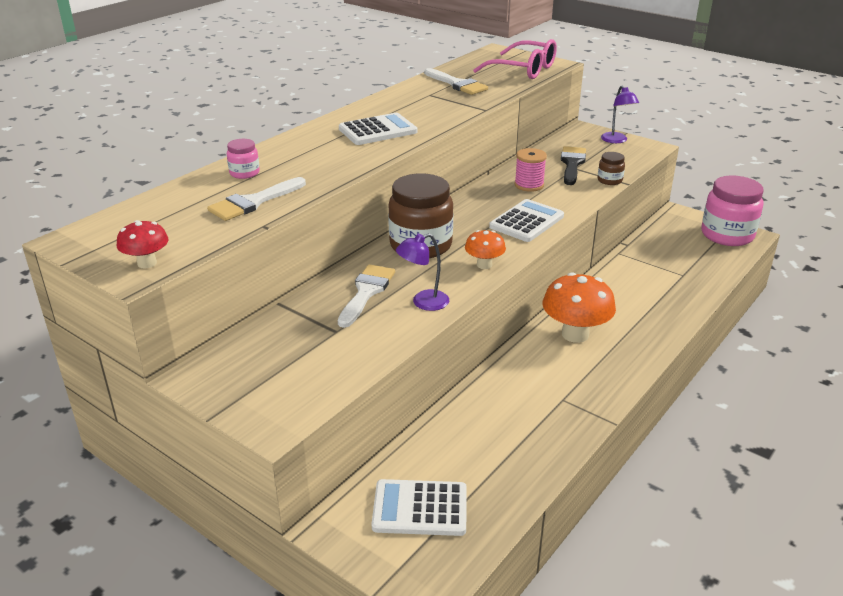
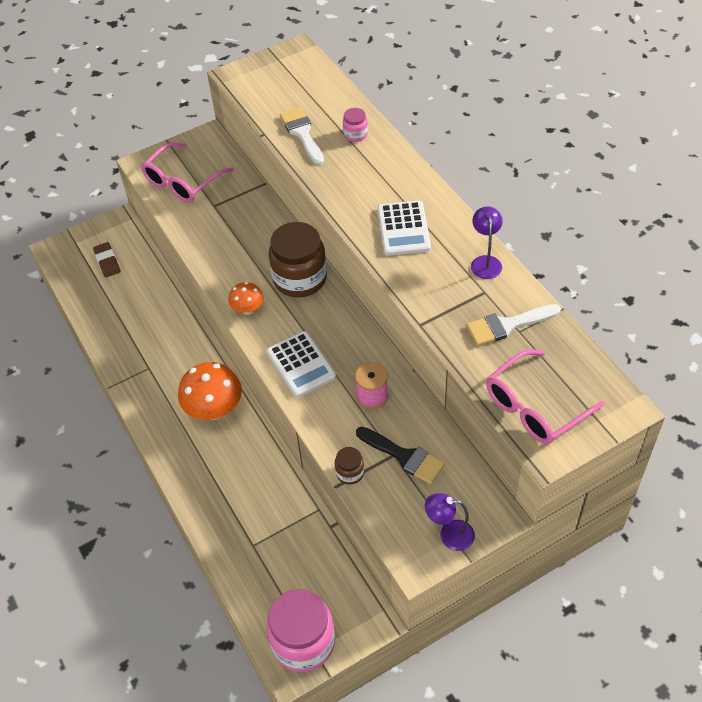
camera: 115 degrees right, 20 degrees up
red mushroom [117,220,169,268] -> none
white brush [338,264,395,328] -> none
white calculator [372,479,467,536] -> brown eraser [93,242,121,278]
purple lamp [396,233,449,311] -> purple lamp moved to [471,206,503,279]
none -> pink glasses [141,142,234,202]

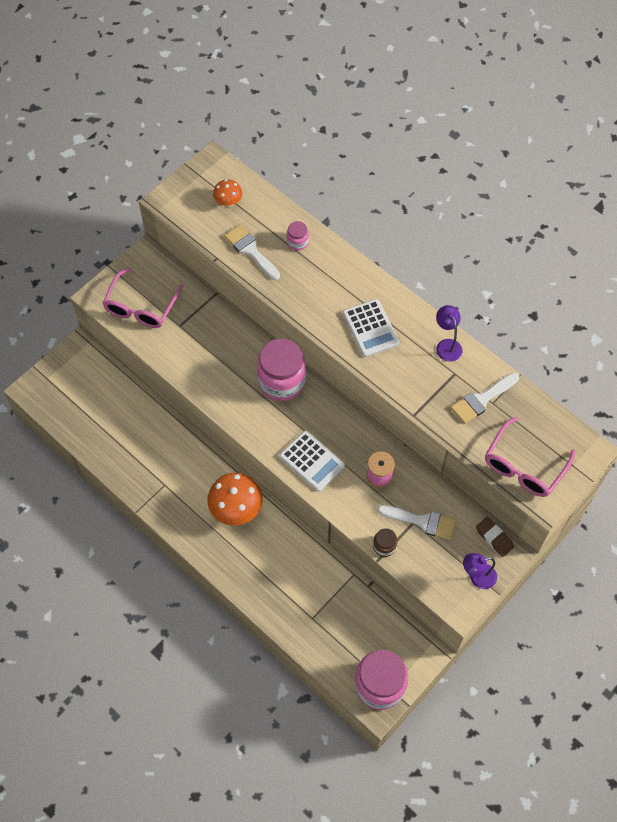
camera: 20 degrees left, 10 degrees up
brown eraser [93,242,121,278] -> brown eraser moved to [476,517,514,557]
orange mushroom [228,282,263,315] -> orange mushroom moved to [213,179,242,207]
brown jar [269,222,327,297] -> pink jar [257,339,306,401]
black brush [356,427,445,484] -> white brush [377,505,456,540]

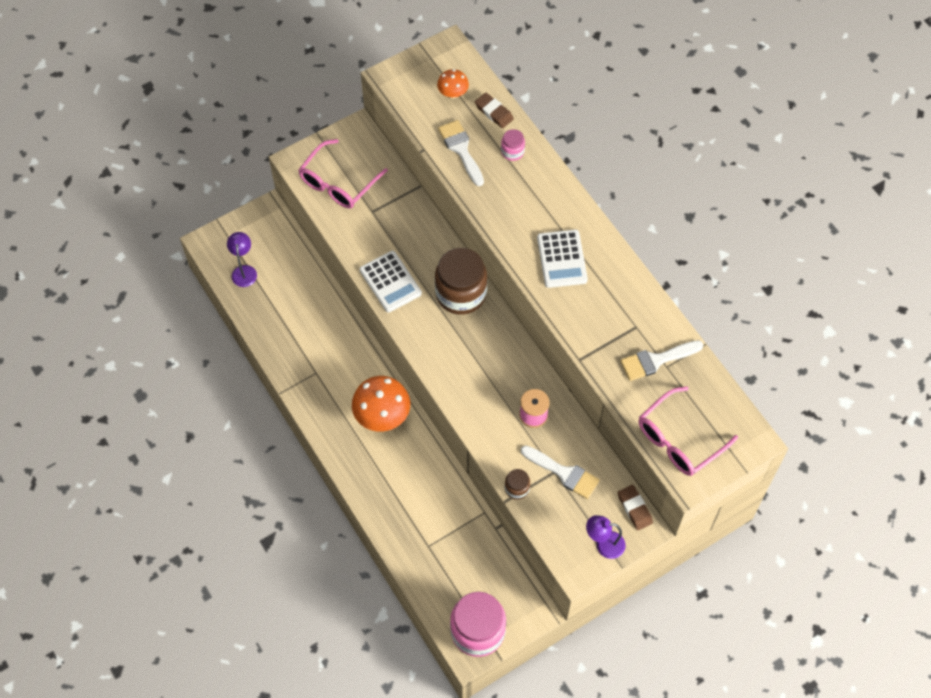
camera: 15 degrees right, 0 degrees up
pink jar [257,339,306,401] -> brown jar [435,248,487,315]
white calculator [279,431,345,492] -> white calculator moved to [360,251,422,312]
purple lamp [436,305,462,362] -> purple lamp moved to [227,232,257,287]
none -> brown eraser [475,93,514,128]

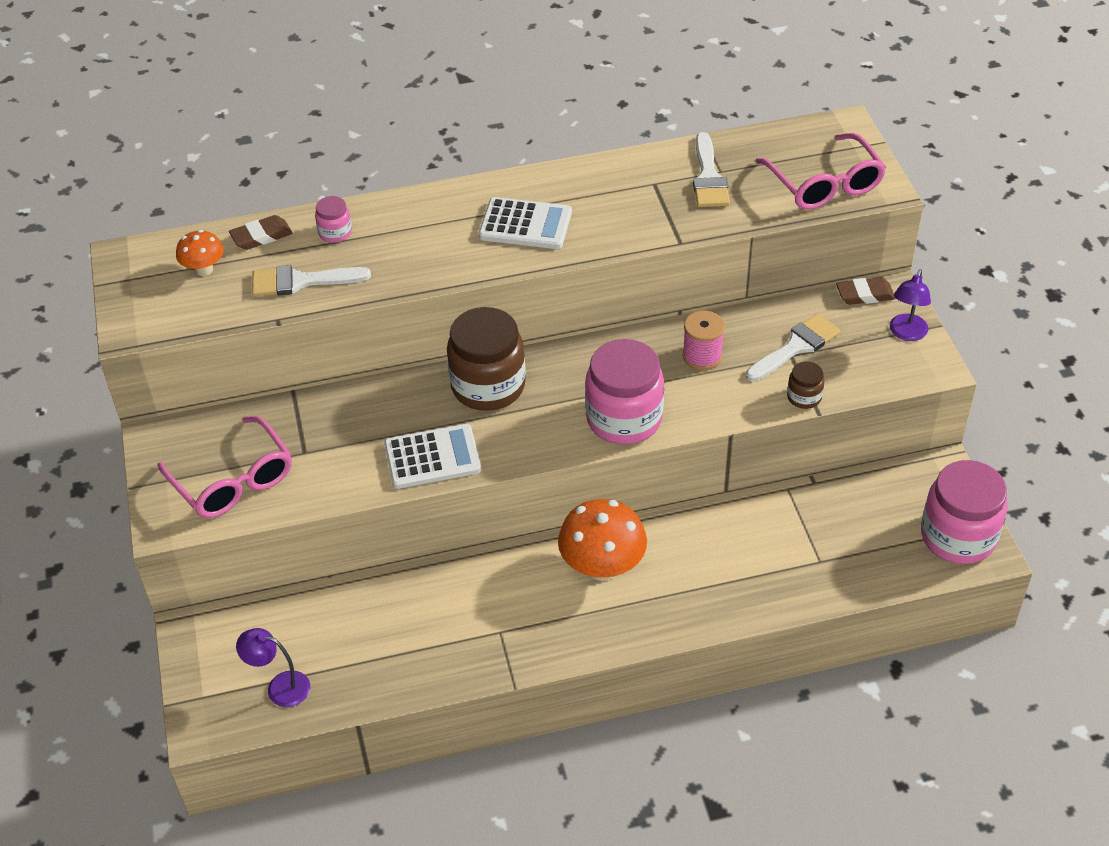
camera: 70 degrees left, 15 degrees down
none -> pink jar [585,339,664,445]

